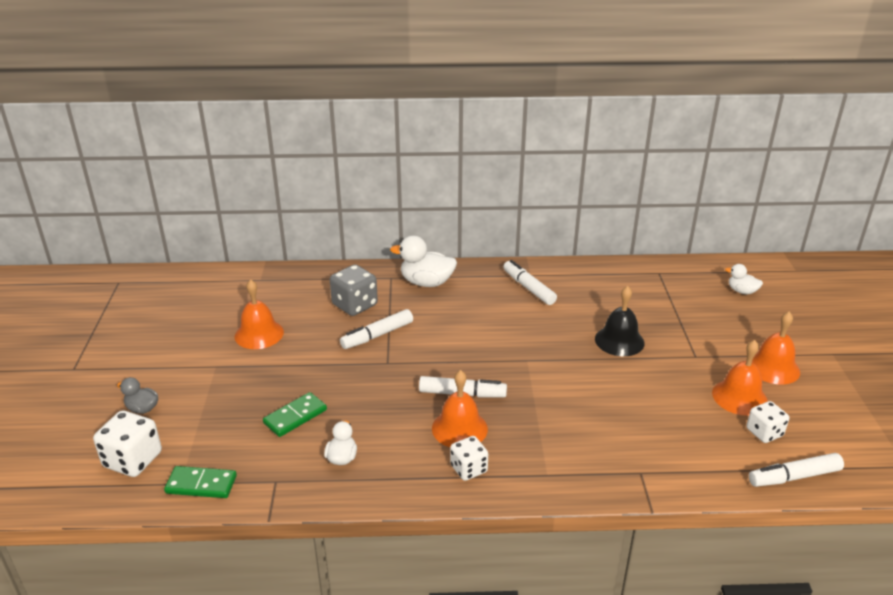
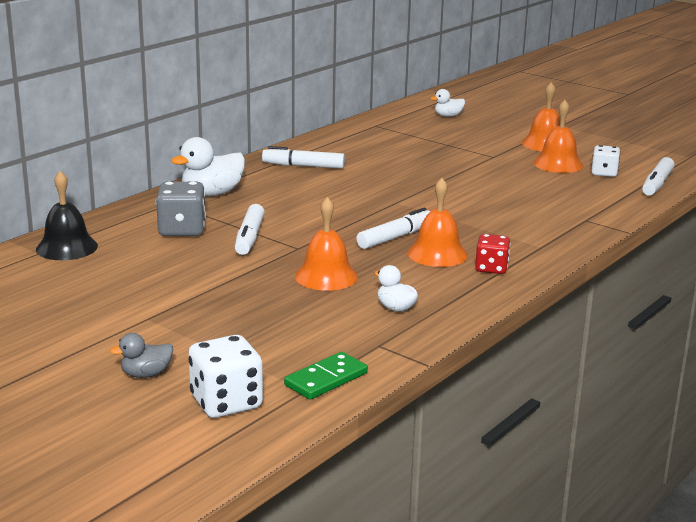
camera: 50 degrees left, 10 degrees down
orange bell [234,279,284,349] -> orange bell moved to [295,197,358,291]
green domino [263,392,327,437] -> none
white dice [450,436,488,481] -> red dice [475,234,510,274]
black bell [595,286,645,356] -> black bell moved to [36,171,98,260]

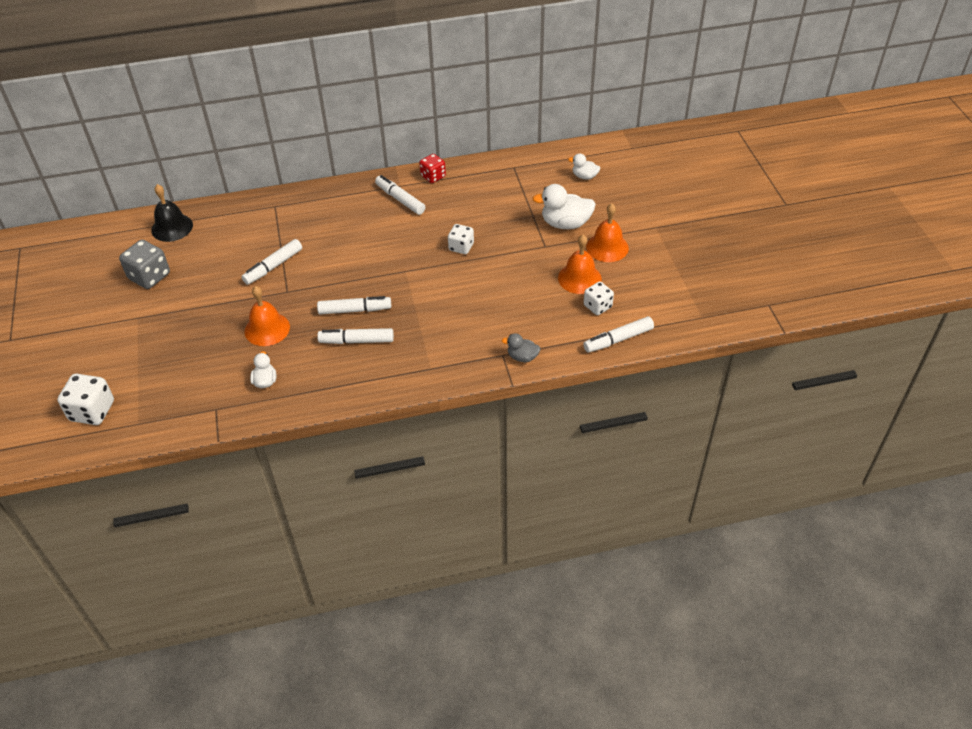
camera: 40 degrees right, 25 degrees up
grey duck [110,333,173,378] -> grey duck moved to [502,333,541,362]
grey dice [156,182,206,236] -> grey dice moved to [119,240,170,289]
white duck [171,137,245,196] -> white duck moved to [532,184,596,229]
green domino [284,352,368,400] -> none
orange bell [408,178,468,267] -> white marker [317,328,394,344]
red dice [475,234,510,274] -> red dice moved to [419,154,446,183]
none -> white dice [448,224,474,254]

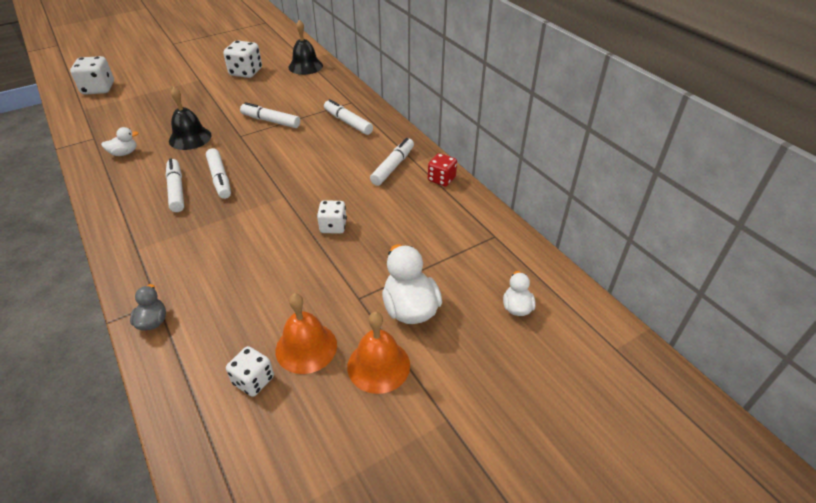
camera: 70 degrees right, 5 degrees down
grey dice [119,240,170,289] -> white dice [223,40,262,78]
orange bell [245,286,290,346] -> black bell [169,87,211,150]
white marker [583,316,654,353] -> white marker moved to [324,99,373,135]

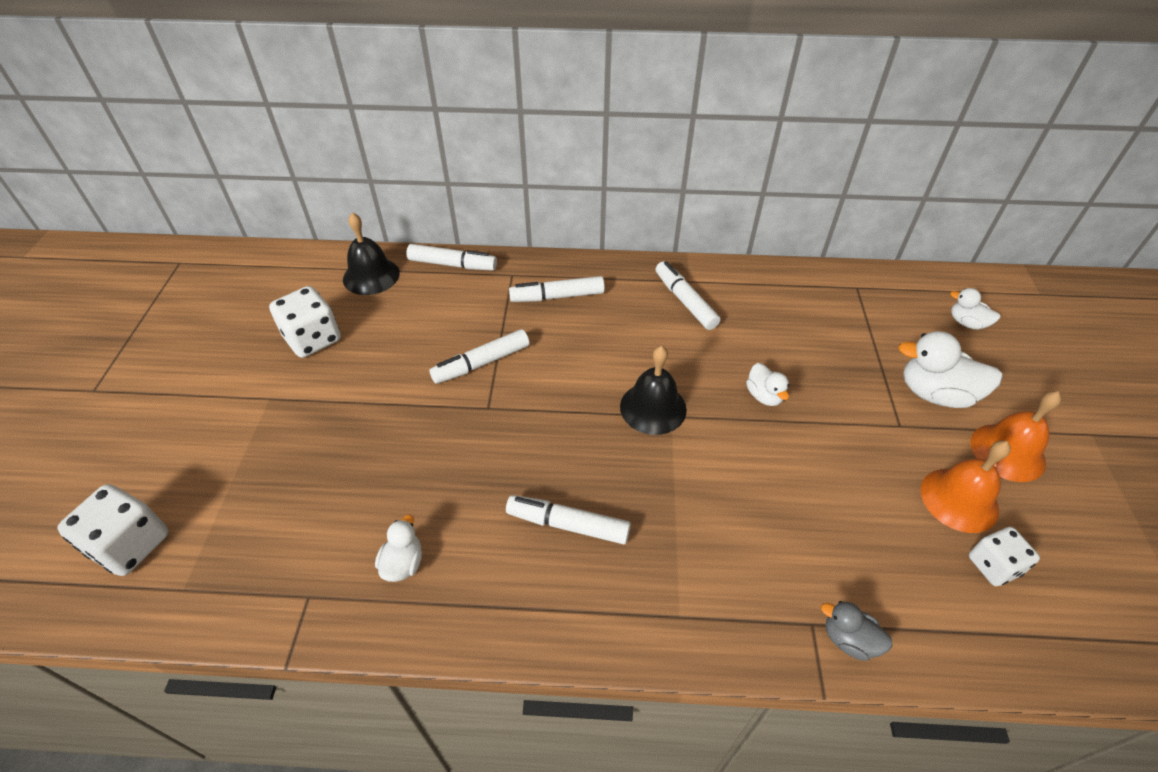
camera: 55 degrees left, 5 degrees up
black bell [169,87,211,150] -> black bell moved to [620,346,687,435]
white marker [206,148,231,199] -> white marker moved to [406,244,497,271]
white dice [317,200,347,234] -> white duck [746,363,789,406]
red dice [428,153,457,186] -> none

